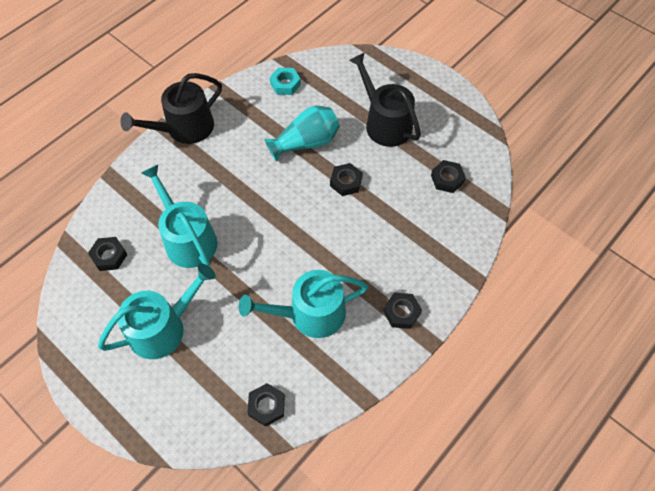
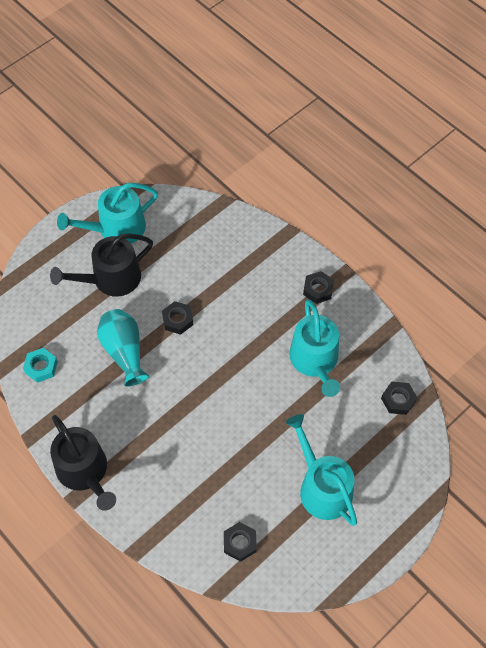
camera: 85 degrees left, 0 degrees up
turquoise watering can [142,165,217,268] -> turquoise watering can moved to [57,183,158,244]
black nut [431,160,466,193] -> none

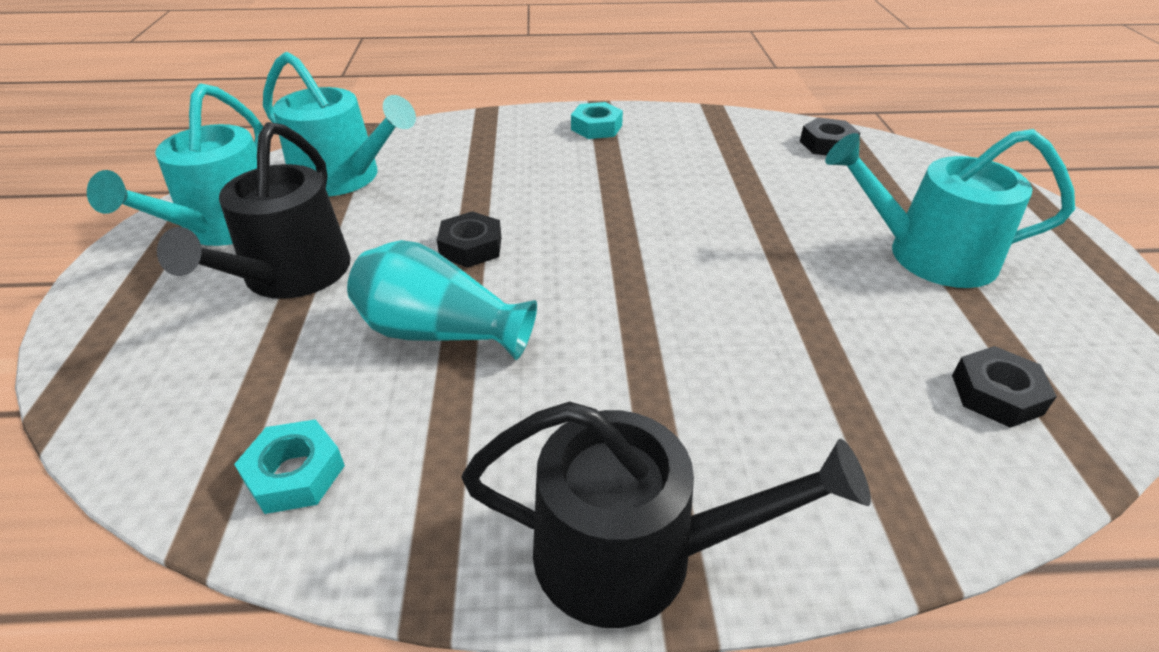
camera: 50 degrees left, 20 degrees down
turquoise watering can [289,299,340,397] -> turquoise watering can moved to [263,52,416,196]
black nut [303,271,334,304] -> turquoise nut [571,102,623,139]

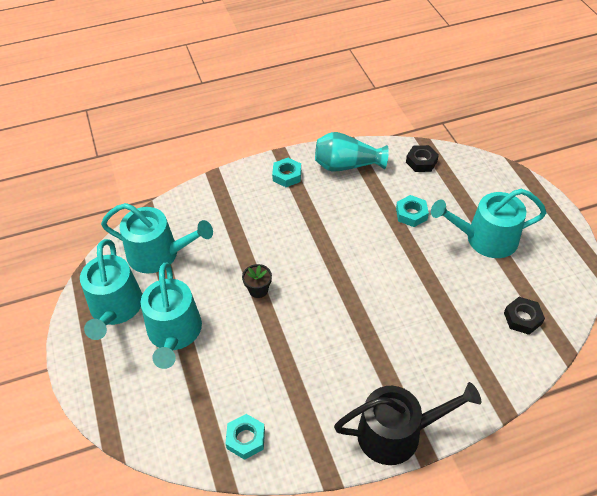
camera: 15 degrees left, 10 degrees up
black watering can [157,122,351,299] -> turquoise watering can [141,263,202,369]
turquoise vase [347,240,537,360] -> turquoise vase moved to [315,132,389,172]
black nut [437,211,501,268] -> black flower pot [242,264,272,298]
none -> turquoise nut [396,195,429,227]

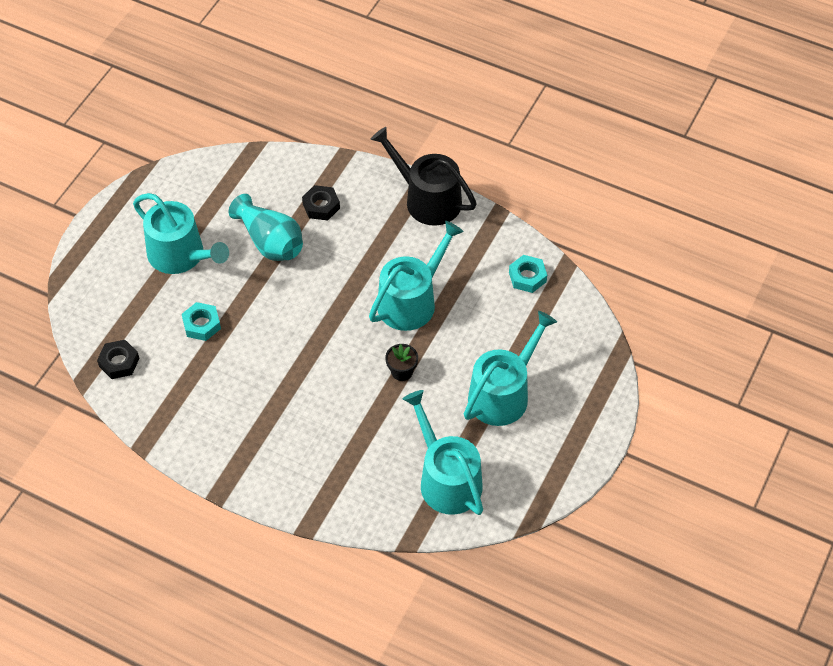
camera: 135 degrees left, 5 degrees up
turquoise watering can [80,239,142,340] -> turquoise watering can moved to [369,221,464,331]
turquoise nut [272,158,301,187] -> none
turquoise vase [315,132,389,172] -> turquoise vase moved to [229,194,303,261]
black nut [504,297,545,335] -> black nut moved to [302,185,340,220]

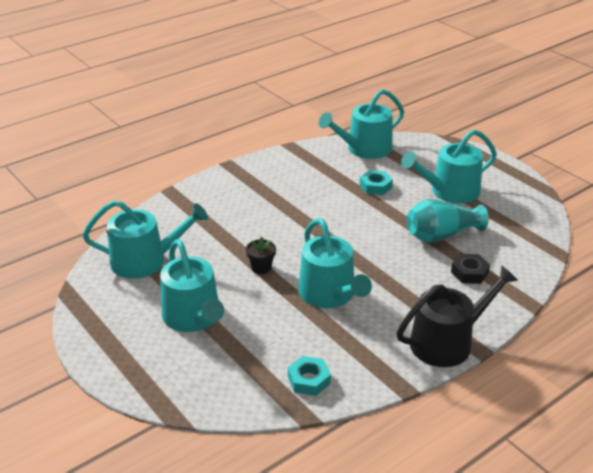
camera: 115 degrees right, 20 degrees down
black nut [97,340,139,379] -> turquoise watering can [319,89,404,159]

